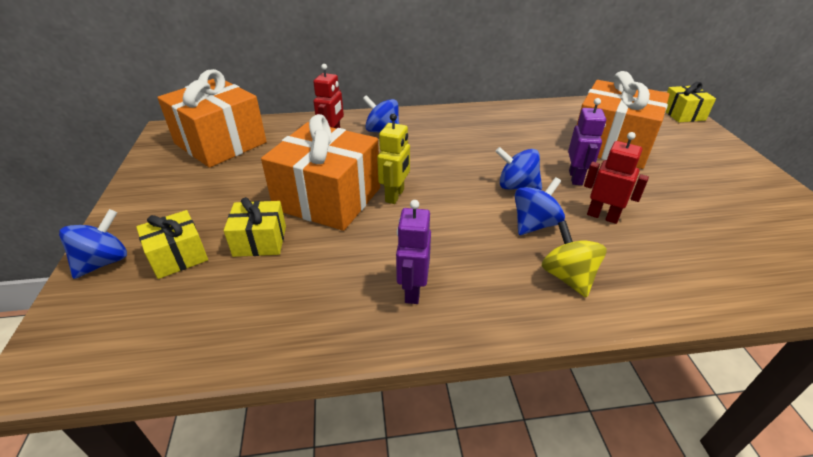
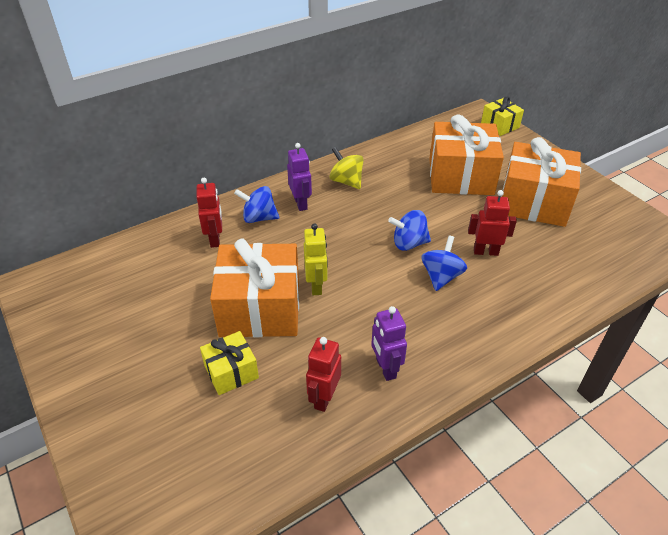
camera: 25 degrees left, 5 degrees up
blue spinning top [59,209,127,279] -> none
yellow gift [136,210,208,279] -> none
orange gift [157,69,267,168] -> orange gift moved to [501,137,581,227]
yellow spinning top [542,221,607,298] -> yellow spinning top moved to [330,147,364,189]
purple robot [568,98,606,185] -> purple robot moved to [287,143,312,211]
none -> red robot [306,337,341,412]

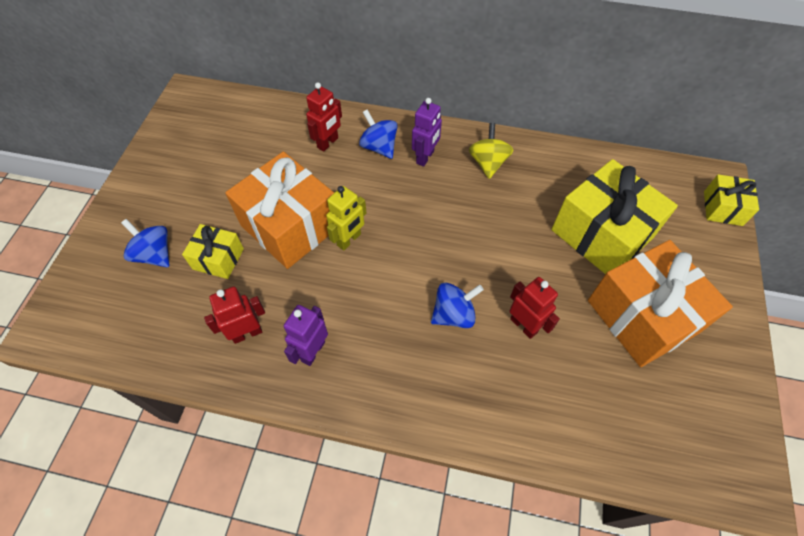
camera: 45 degrees right, 15 degrees up
blue spinning top [388,210,431,251] -> blue spinning top moved to [121,219,169,267]
orange gift [429,114,504,195] -> yellow gift [551,159,678,274]

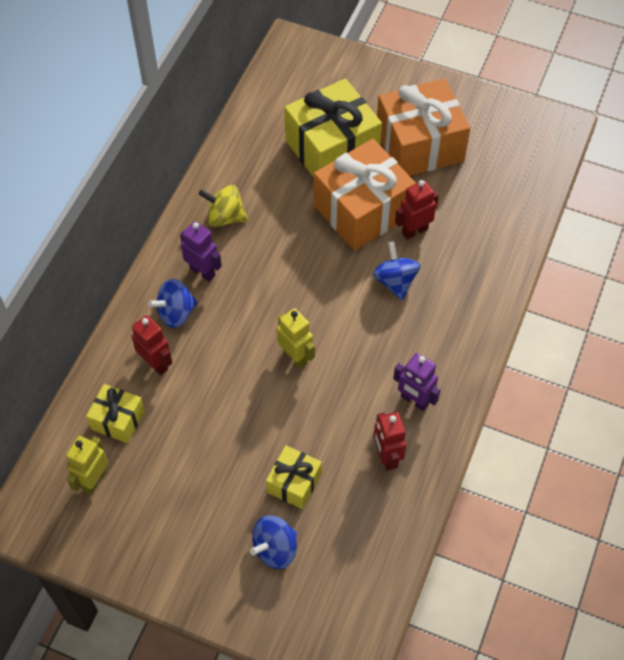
camera: 80 degrees left, 0 degrees up
orange gift [225,152,334,269] -> orange gift moved to [314,139,416,251]
yellow gift [704,174,759,226] -> yellow gift moved to [86,384,145,443]
none -> yellow robot [66,436,108,495]

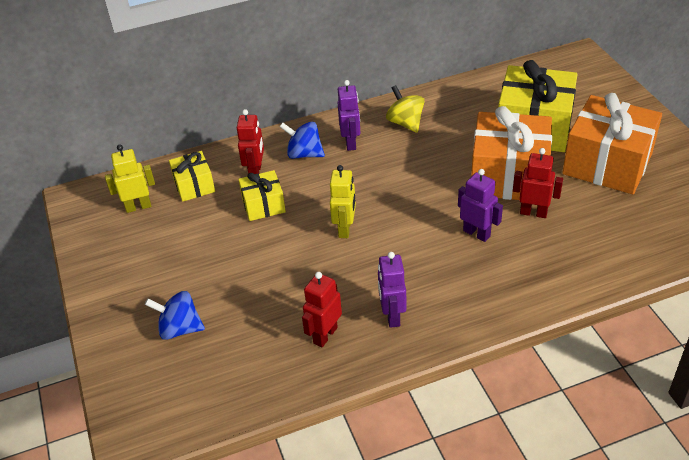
camera: 50 degrees right, 15 degrees down
yellow gift [266,445,322,509] -> yellow gift moved to [238,170,286,221]
blue spinning top [373,241,420,300] -> purple robot [458,169,503,242]

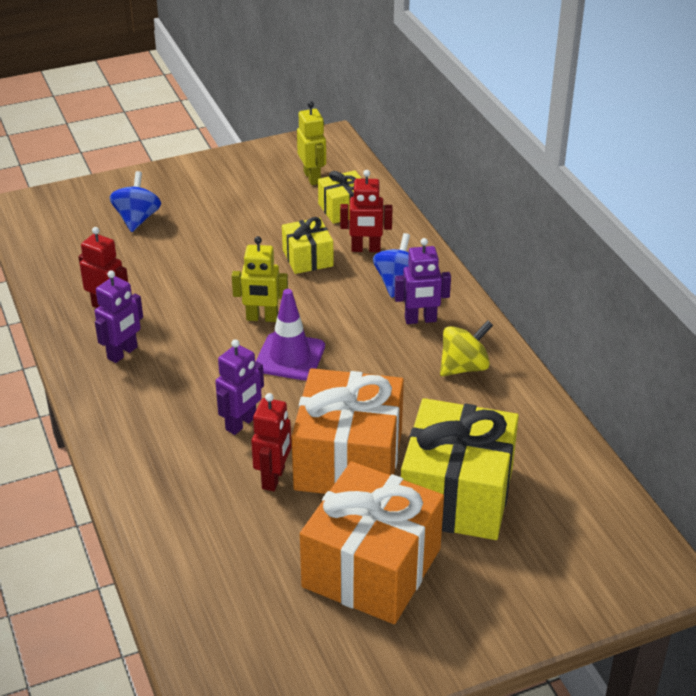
camera: 85 degrees right, 5 degrees down
purple robot [378,252,406,328] -> purple robot turned 135 degrees clockwise [94,270,143,363]
none -> purple traffic cone [255,289,325,380]

